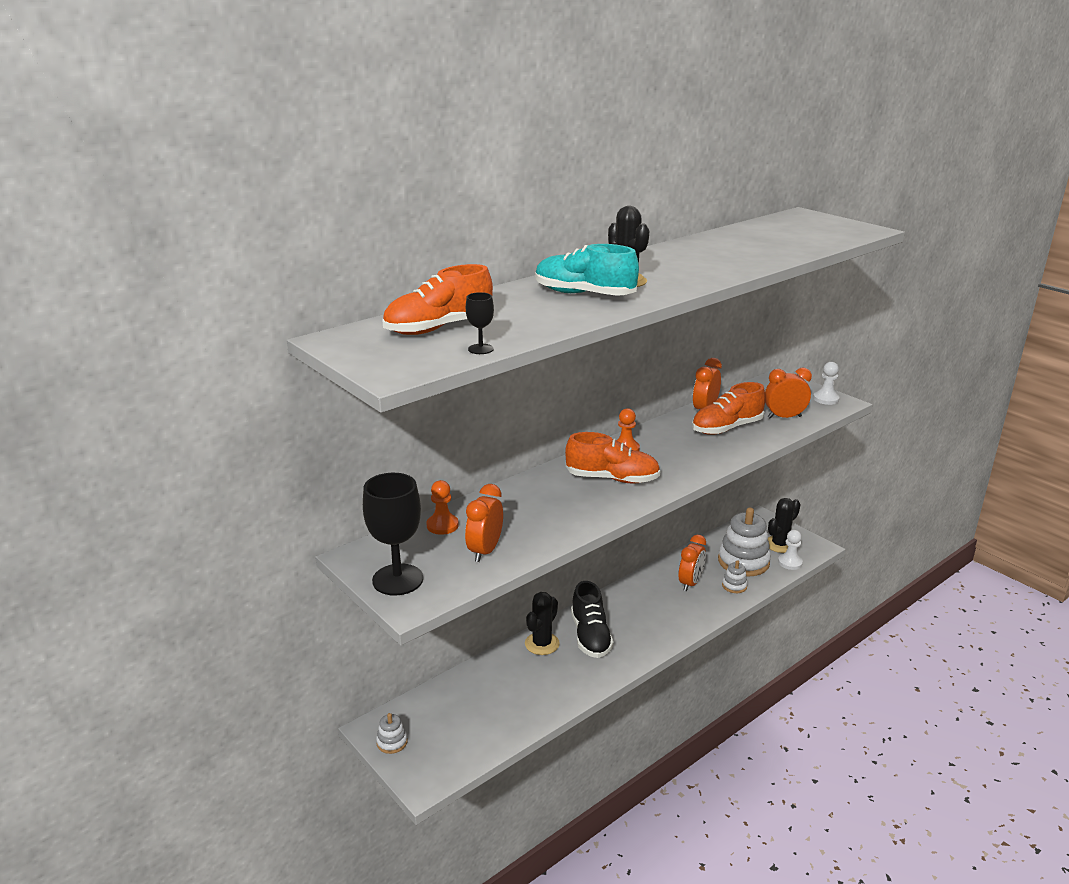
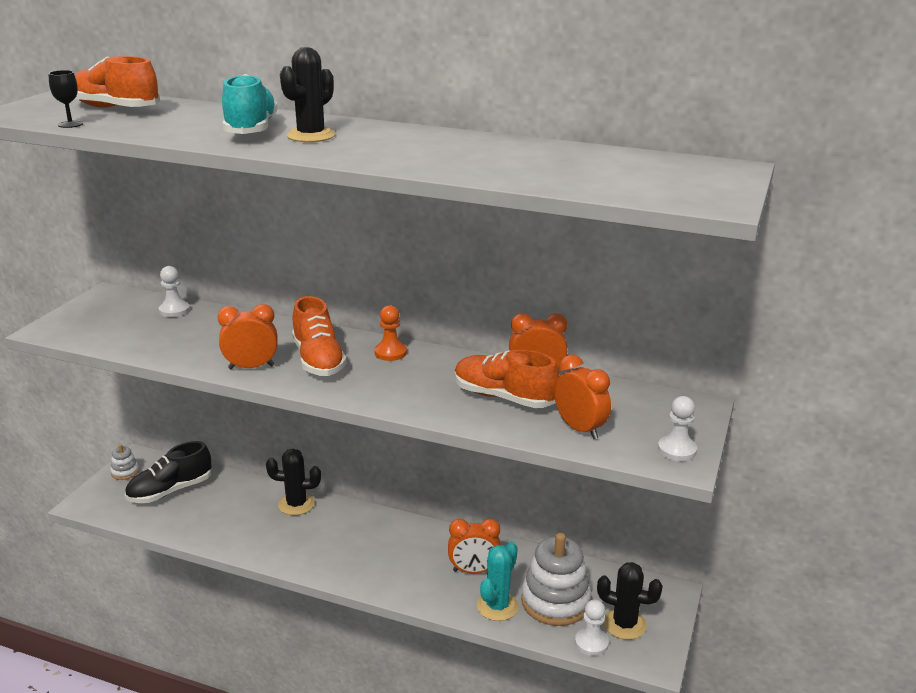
camera: 60 degrees right, 0 degrees up
black goblet [363,473,423,596] -> none
orange pawn [427,480,459,535] -> white pawn [159,266,190,317]
orange clock [465,484,503,562] -> orange clock moved to [217,304,278,369]
black shoe [571,581,614,658] -> black shoe moved to [125,441,211,503]
white stacking toy [722,560,748,593] -> turquoise cactus [477,542,519,621]

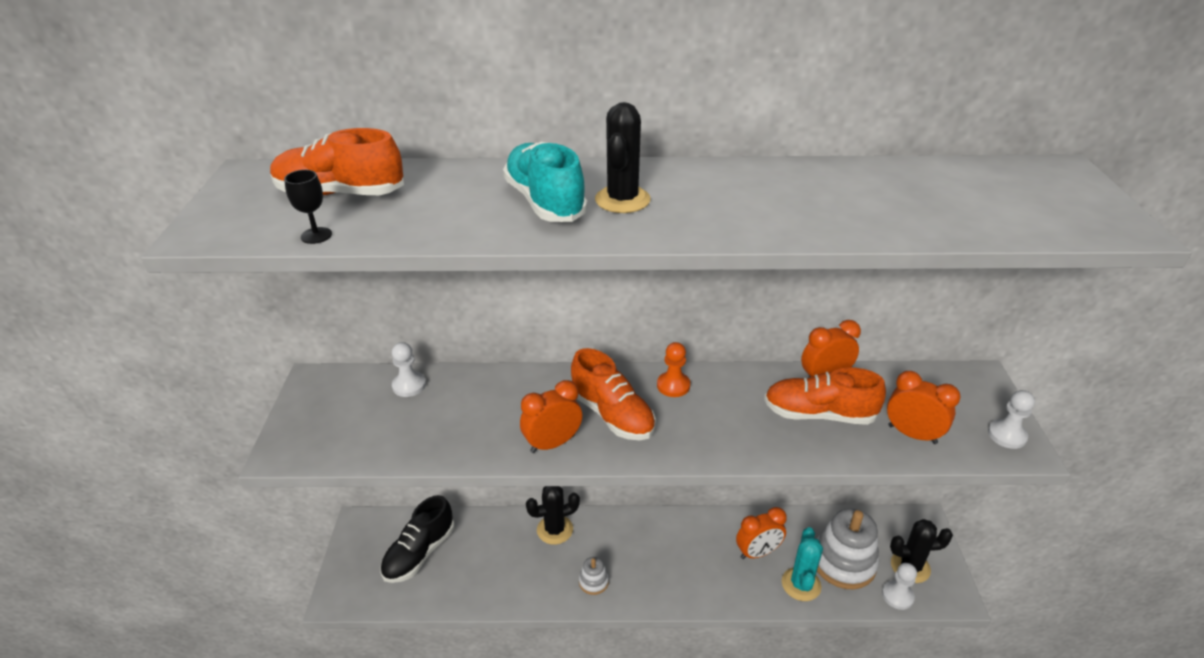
camera: 20 degrees left, 10 degrees up
white stacking toy [110,444,139,480] -> white stacking toy moved to [579,557,609,595]

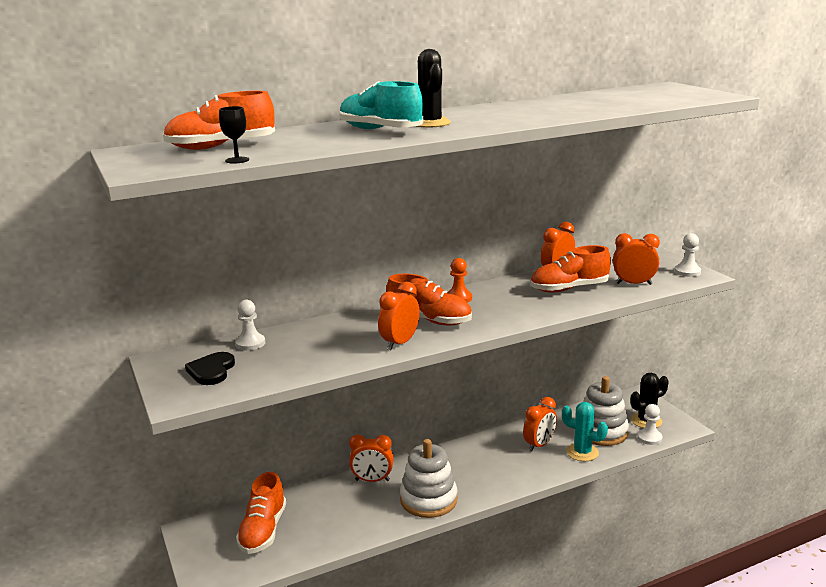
camera: 25 degrees left, 15 degrees down
black shoe [380,495,455,583] -> orange shoe [236,472,286,554]
black cactus [526,486,580,545] -> orange clock [349,434,393,482]
white stacking toy [579,557,609,595] -> white stacking toy [400,439,458,518], size x2.14
turquoise cactus [782,527,823,601] -> turquoise cactus turned 45 degrees counterclockwise [562,402,608,461]
none -> black heart [185,352,235,385]

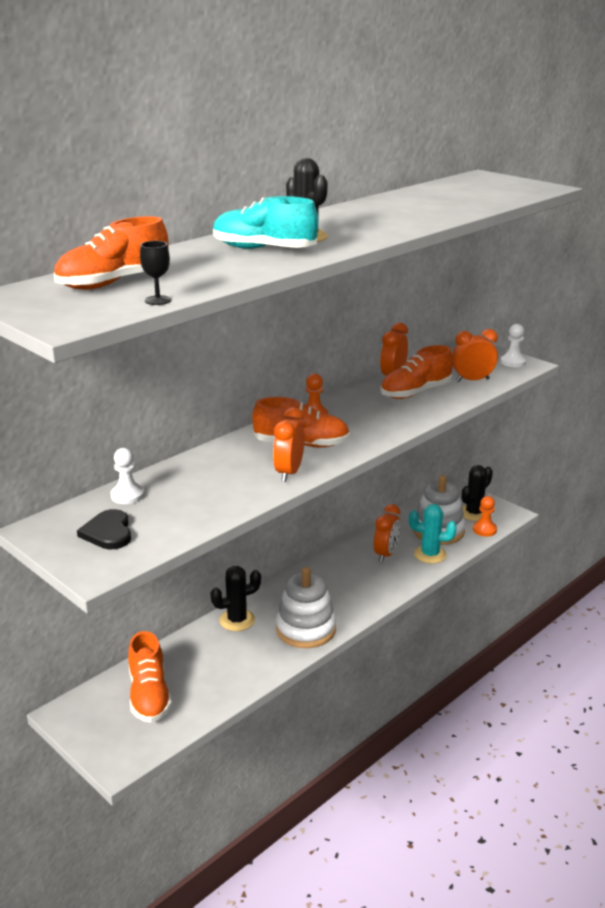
camera: 20 degrees left, 5 degrees up
orange clock [349,434,393,482] -> black cactus [210,566,261,631]
white pawn [637,404,663,445] -> orange pawn [473,496,497,536]

